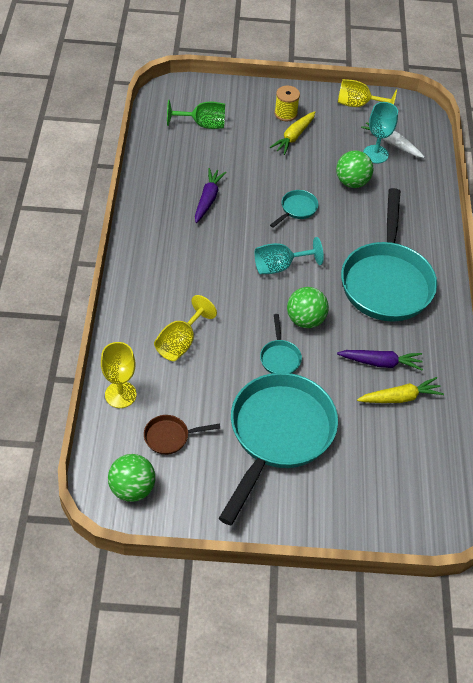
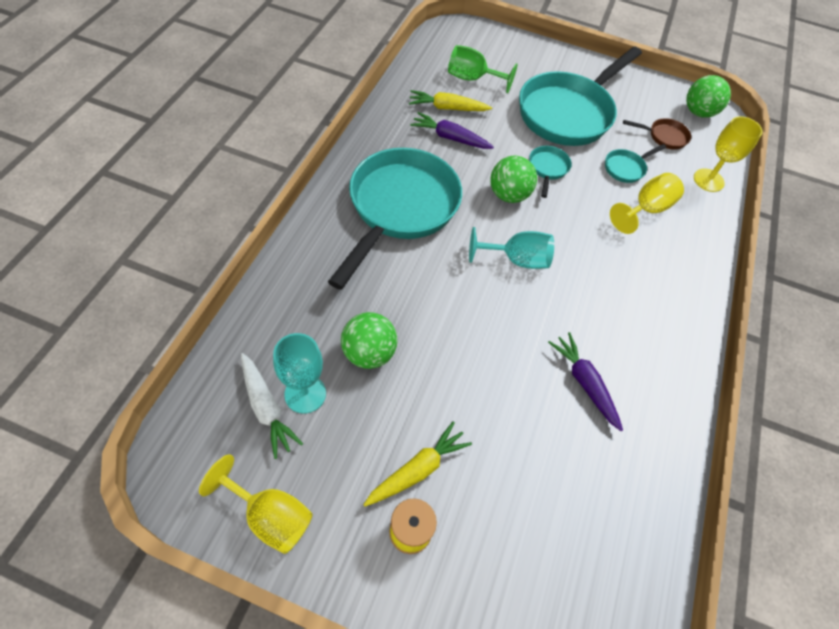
camera: 165 degrees left, 5 degrees up
green goblet [167,100,225,129] -> green goblet moved to [448,45,518,93]
purple carrot [195,168,227,223] -> purple carrot turned 120 degrees clockwise [548,332,623,431]
turquoise pan [270,190,318,228] -> turquoise pan moved to [605,144,666,183]

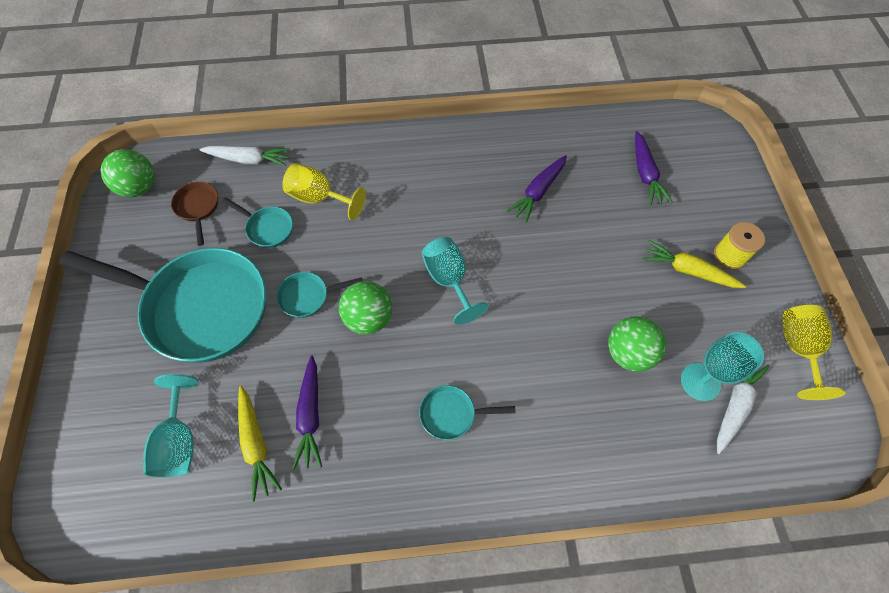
camera: 110 degrees left, 5 degrees up
turquoise pan [328,148,462,290] -> turquoise pan [419,385,516,440], size x0.41
green goblet [448,45,518,93] -> turquoise goblet [143,374,199,477]
yellow goblet [694,116,763,192] -> white carrot [199,146,290,166]
none -> purple carrot [635,131,673,205]

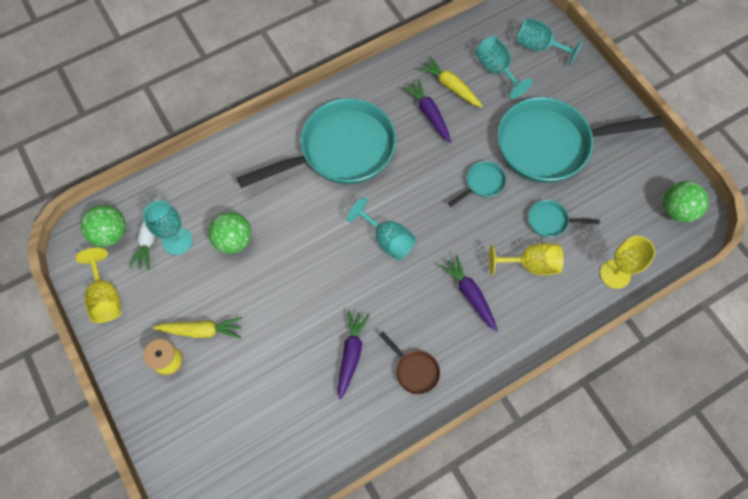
camera: 155 degrees right, 5 degrees up
brown pan [171,182,218,246] -> brown pan moved to [379,332,440,394]
white carrot [199,146,290,166] -> yellow goblet [600,236,655,289]
green ball [339,281,392,335] -> green ball moved to [81,205,126,247]
turquoise pan [419,385,516,440] -> turquoise pan [237,98,396,188], size x2.43
purple carrot [635,131,673,205] -> purple carrot moved to [439,255,498,332]
none -> turquoise goblet [516,18,583,66]

